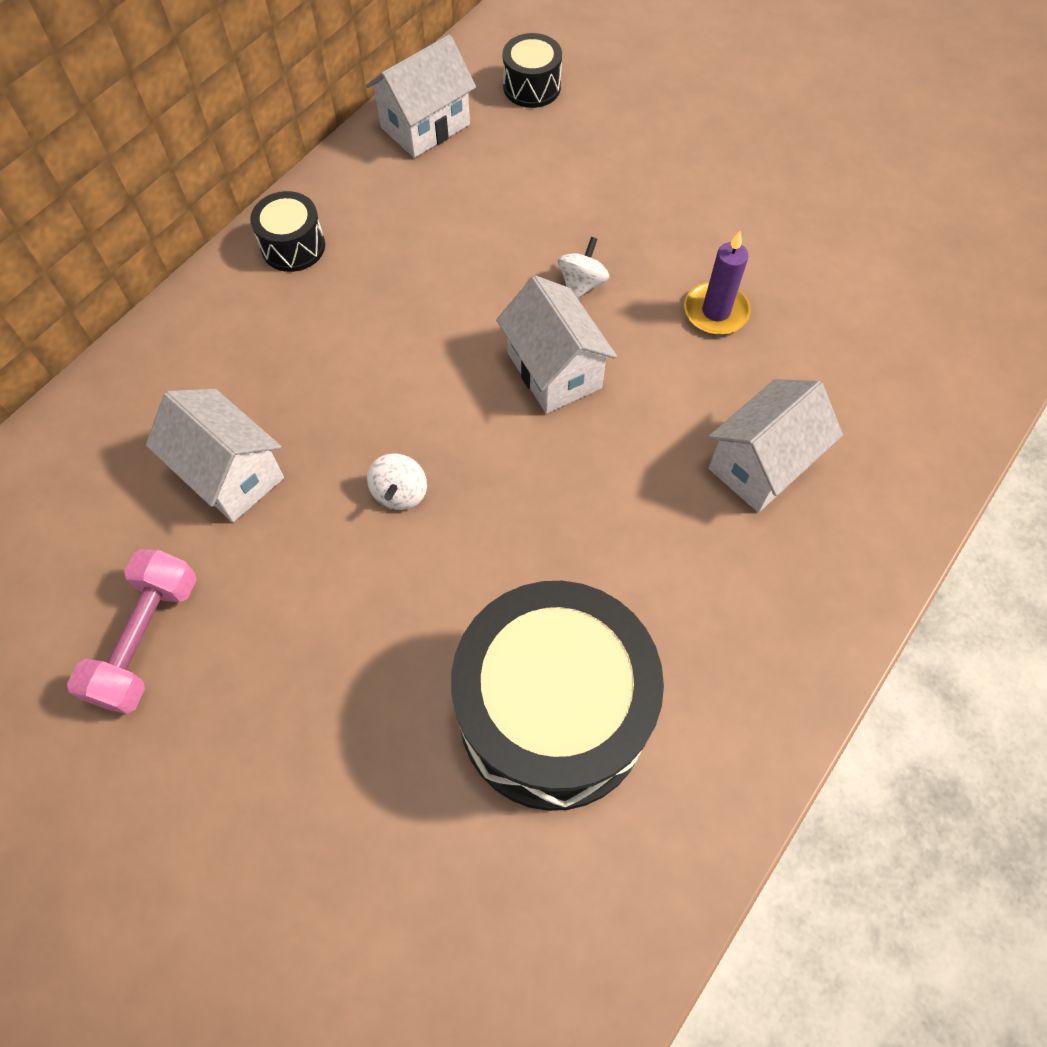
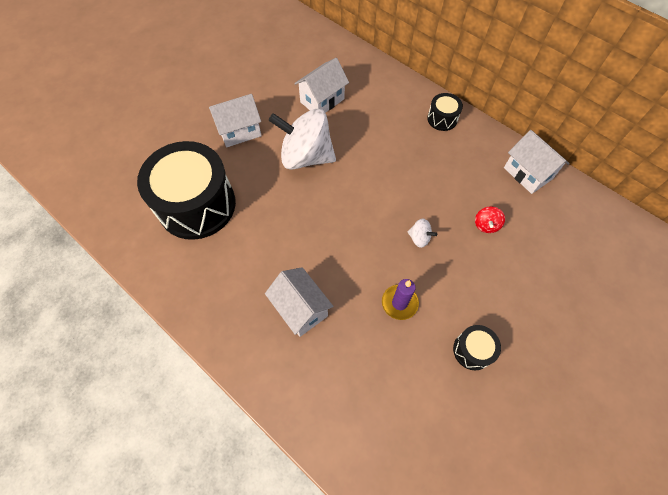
camera: 95 degrees right, 0 degrees up
pink dumbbell [67,549,197,714] -> none
white spinning top [367,453,427,510] -> white spinning top [269,109,336,170], size x2.48
white house [496,276,617,414] -> white house moved to [209,94,262,148]
black drum [503,33,562,108] -> black drum moved to [453,325,501,370]
none -> red spinning top [475,207,505,233]

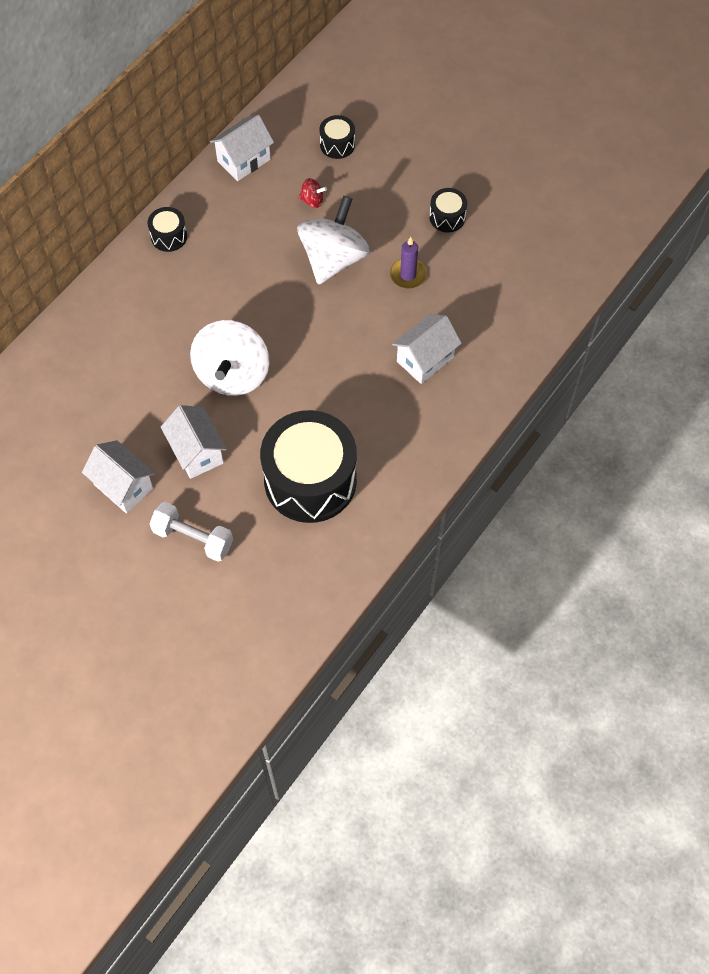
camera: 95 degrees left, 0 degrees up
white house [294,58,349,113] -> white house moved to [82,440,155,514]
white spinning top [407,219,437,248] -> white spinning top [297,195,370,285], size x2.48
none -> white dumbbell [149,502,233,562]
none -> black drum [320,115,355,159]

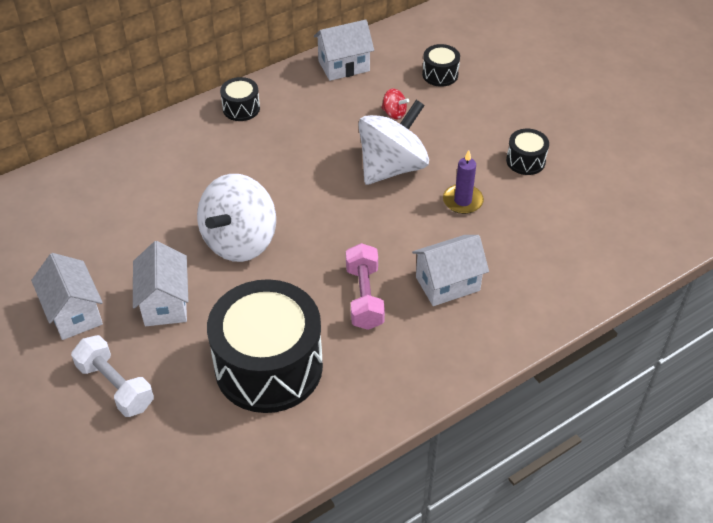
camera: 20 degrees right, 15 degrees down
none -> pink dumbbell [346,243,385,330]

